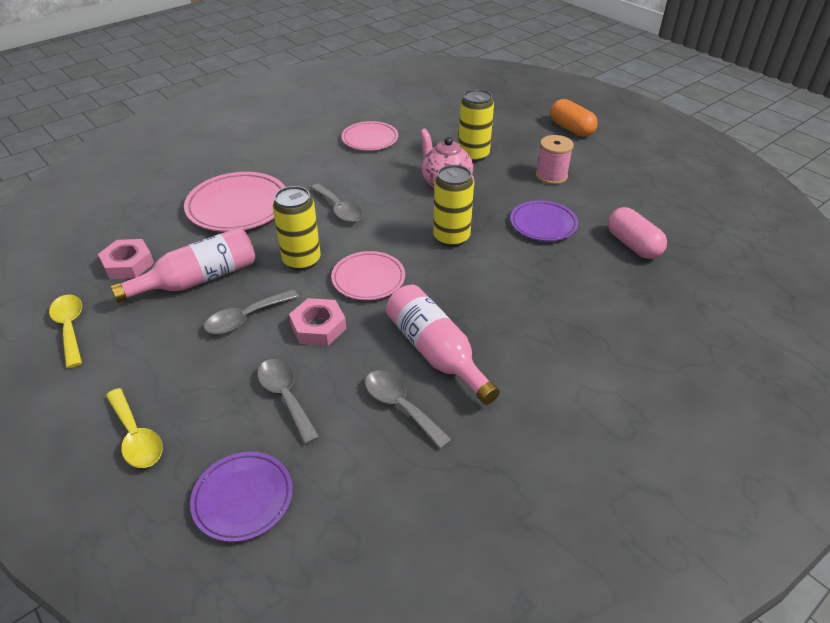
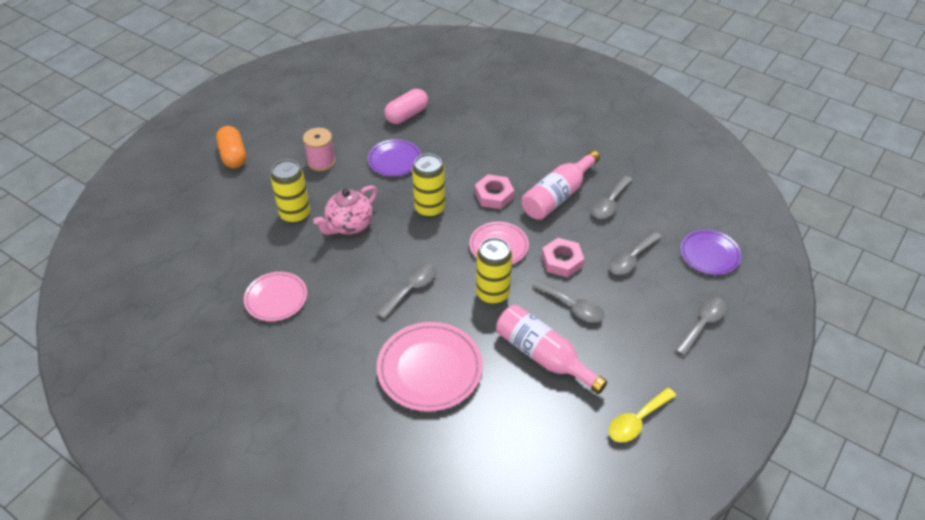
camera: 105 degrees left, 5 degrees up
pink nut [98,239,154,279] -> pink nut moved to [475,175,514,209]
yellow spoon [106,388,163,468] -> grey spoon [675,297,727,356]
orange capsule [550,99,598,137] -> orange capsule turned 60 degrees counterclockwise [216,126,246,168]

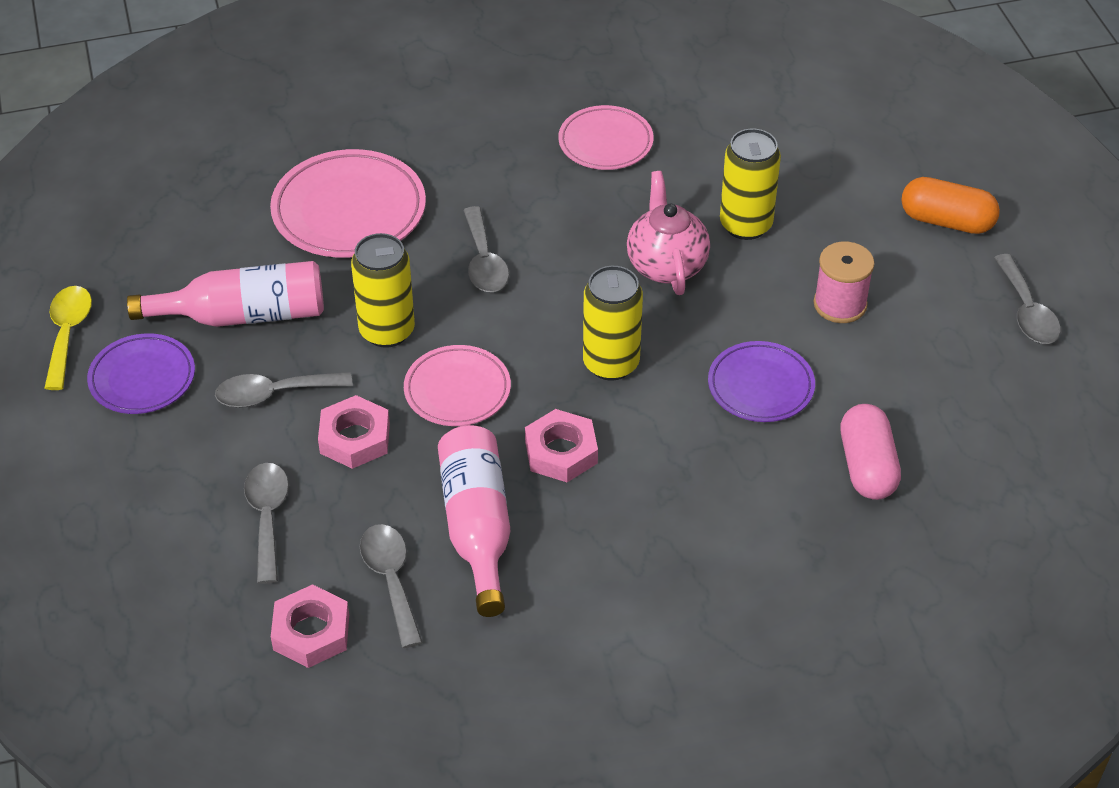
camera: 130 degrees right, 0 degrees up
grey spoon [675,297,727,356] -> grey spoon moved to [994,254,1061,344]
purple plate [680,230,742,275] -> purple plate moved to [87,333,195,414]
none -> pink nut [271,584,349,668]

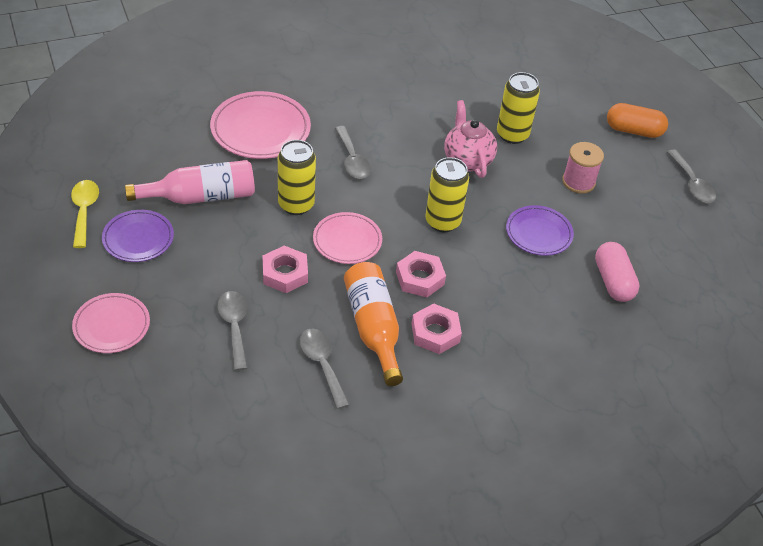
camera: 10 degrees left, 0 degrees up
grey spoon [215,372,353,408] -> none
pink nut [271,584,349,668] -> pink nut moved to [412,303,462,354]
pink bottle [438,425,510,617] -> orange bottle [344,262,403,386]
pink plate [558,105,654,170] -> pink plate moved to [72,293,150,353]

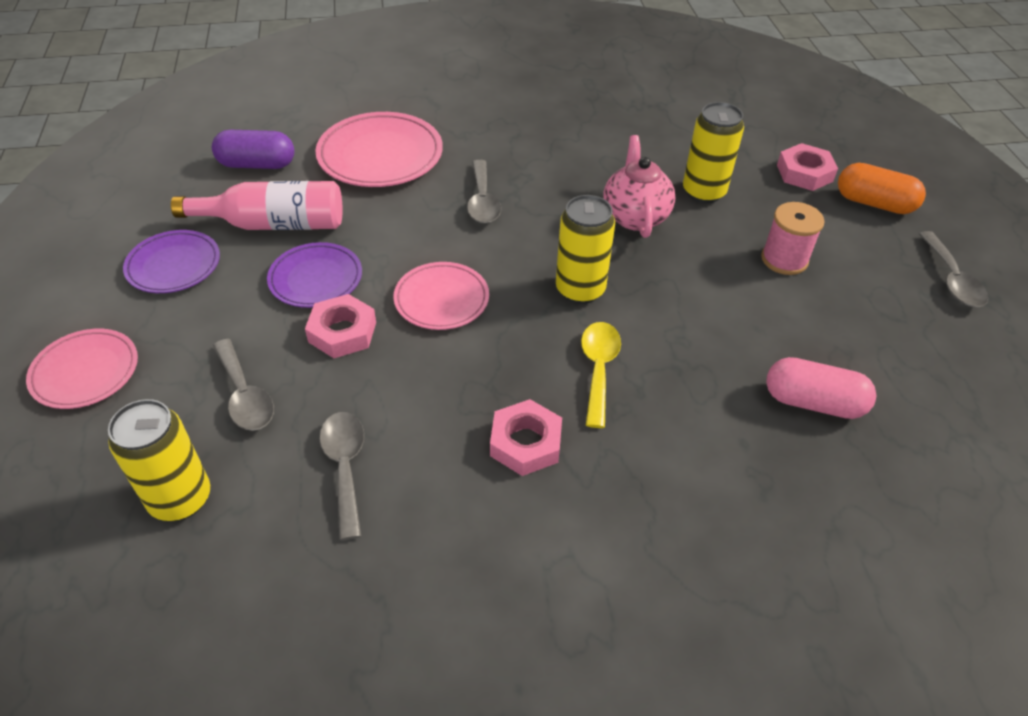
camera: 15 degrees right, 0 degrees up
yellow spoon [71,180,99,248] -> yellow spoon moved to [581,322,621,428]
grey spoon [217,291,247,371] -> grey spoon turned 150 degrees clockwise [213,339,274,431]
yellow can [278,140,316,215] -> yellow can moved to [108,399,210,521]
orange bottle [344,262,403,386] -> none
pink nut [396,251,446,298] -> pink nut moved to [777,143,838,191]
purple plate [506,205,574,256] -> purple plate moved to [267,242,362,308]
pink capsule [595,242,640,302] -> pink capsule turned 75 degrees counterclockwise [766,357,876,419]
none -> purple capsule [212,130,294,169]

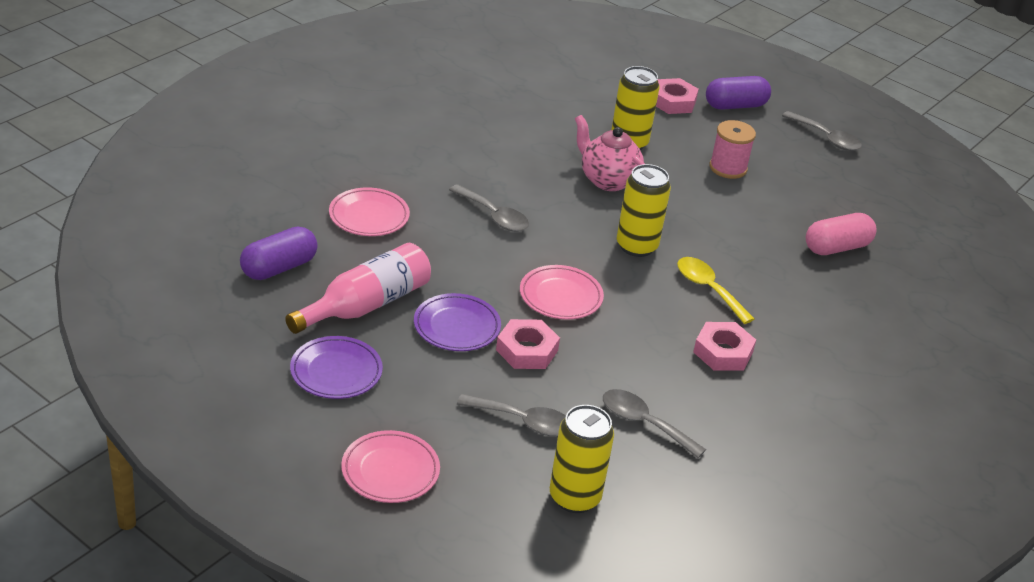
camera: 45 degrees left, 10 degrees down
pink plate [315,112,443,187] -> pink plate [329,187,410,236], size x0.64
orange capsule [838,163,926,214] -> purple capsule [706,76,771,110]

